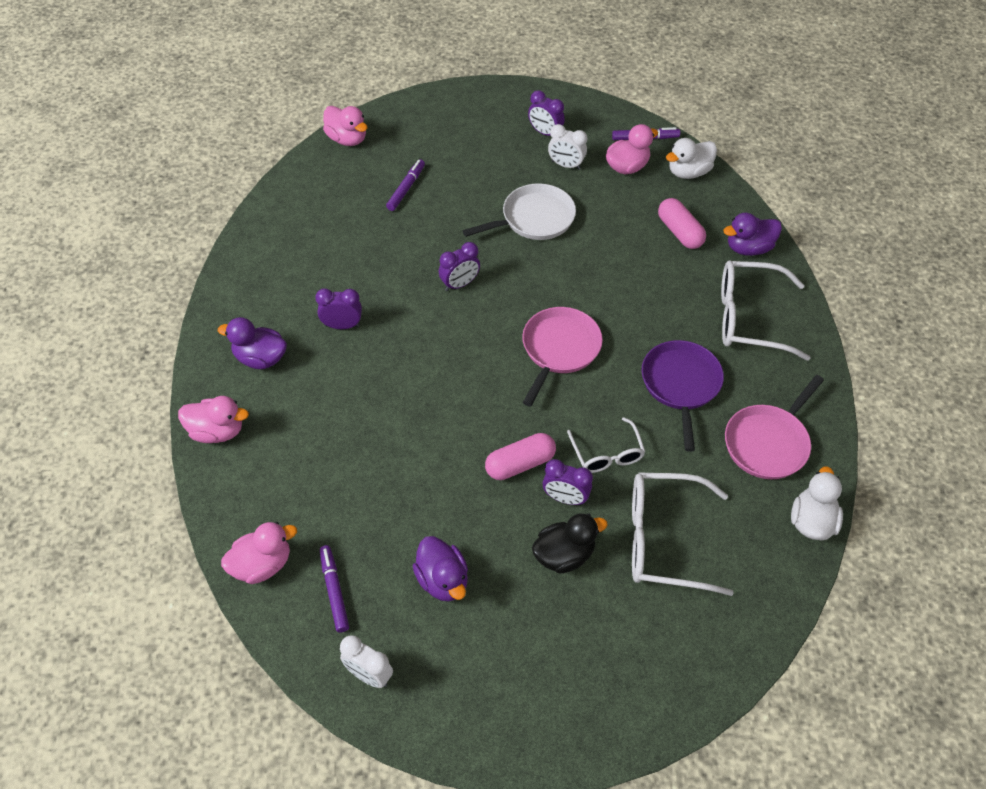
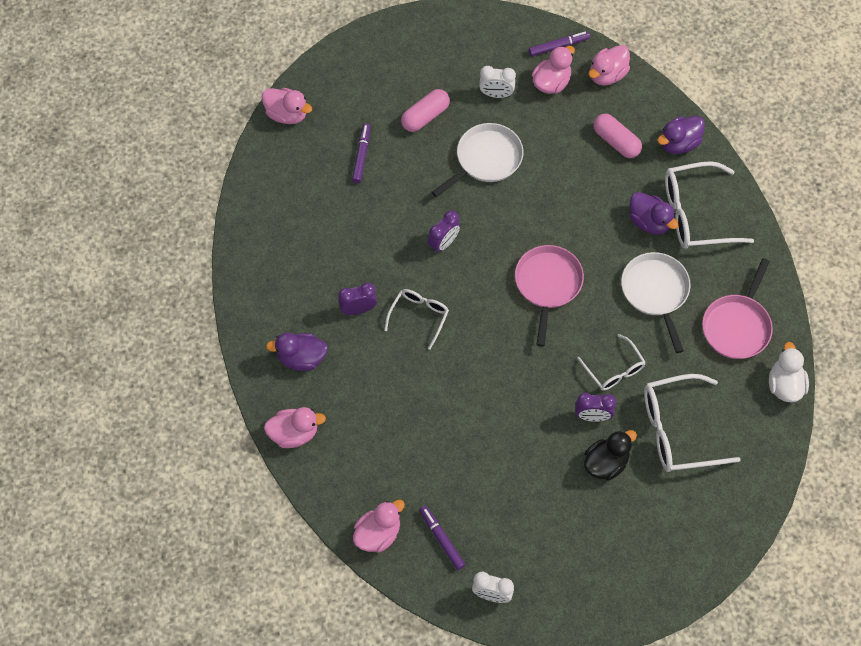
camera: 15 degrees left, 10 degrees up
purple duck [413,536,468,601] -> purple duck moved to [630,192,679,235]
pink capsule [485,433,556,480] -> pink capsule moved to [401,89,450,132]
purple clock [528,90,565,136] -> none
purple pan [641,340,724,452] -> white pan [621,252,691,353]
white duck [666,138,717,179] -> pink duck [588,45,630,86]
none -> white glasses [384,289,449,350]

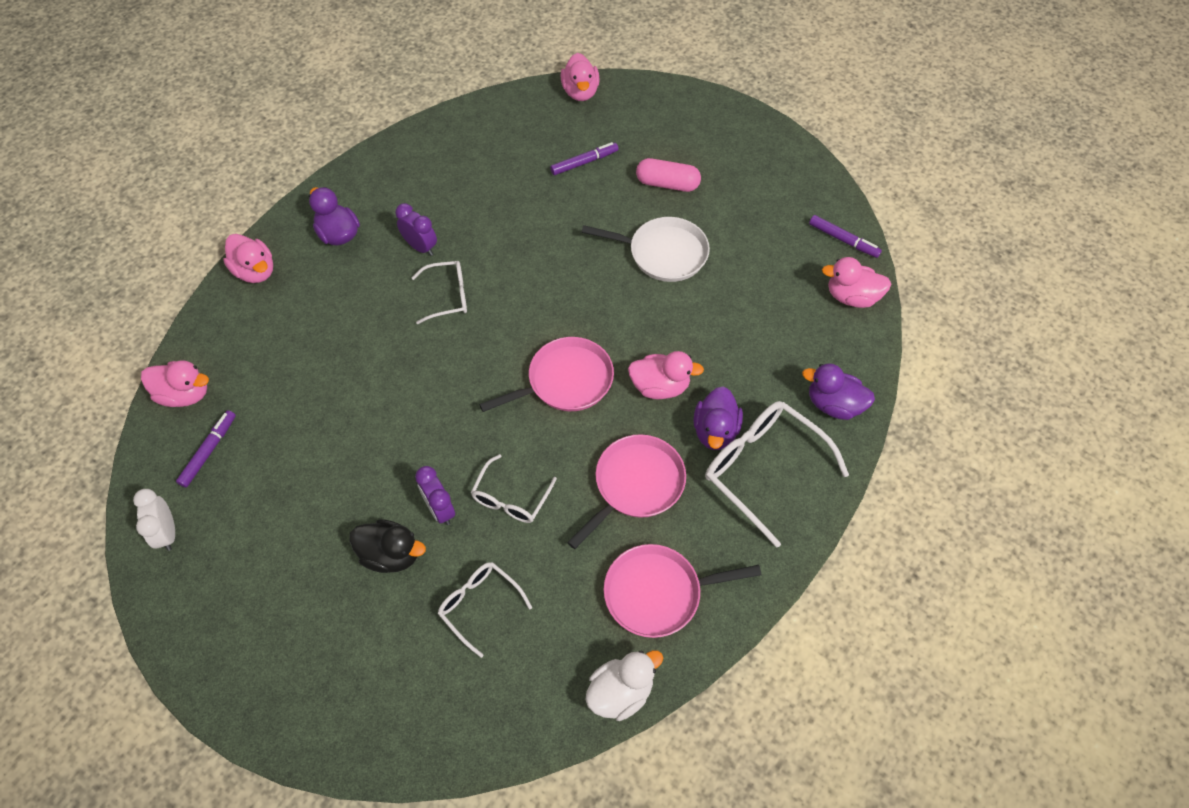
camera: 55 degrees right, 5 degrees down
purple clock [427,211,461,253] -> none
white clock [479,66,516,98] -> none
pink duck [532,46,575,94] -> pink duck moved to [628,351,704,399]
pink capsule [593,114,642,158] -> none
white pan [621,252,691,353] -> pink pan [567,434,686,549]
white glasses [644,374,741,472] -> white glasses [438,562,532,658], size x0.58

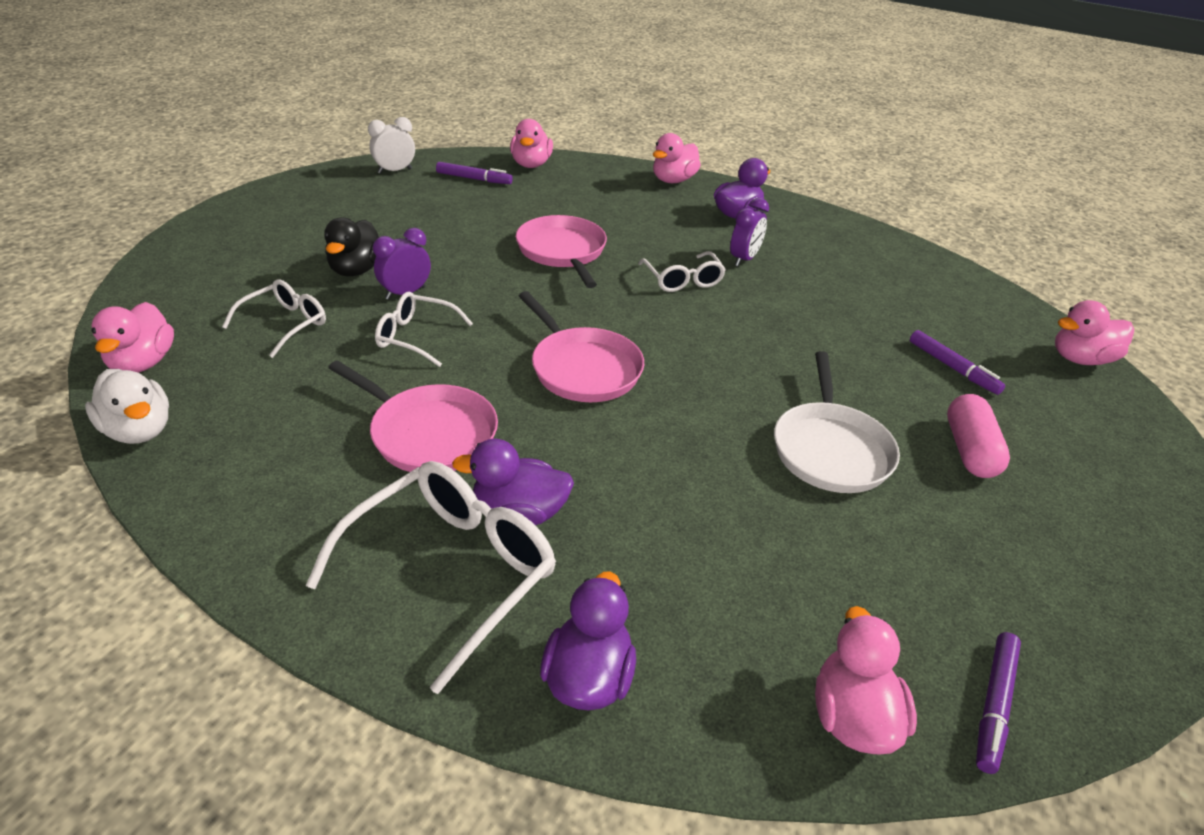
camera: 80 degrees right, 20 degrees down
pink pan [604,544,761,638] -> pink pan moved to [516,215,607,288]
pink duck [628,351,704,399] -> pink duck moved to [91,302,174,373]

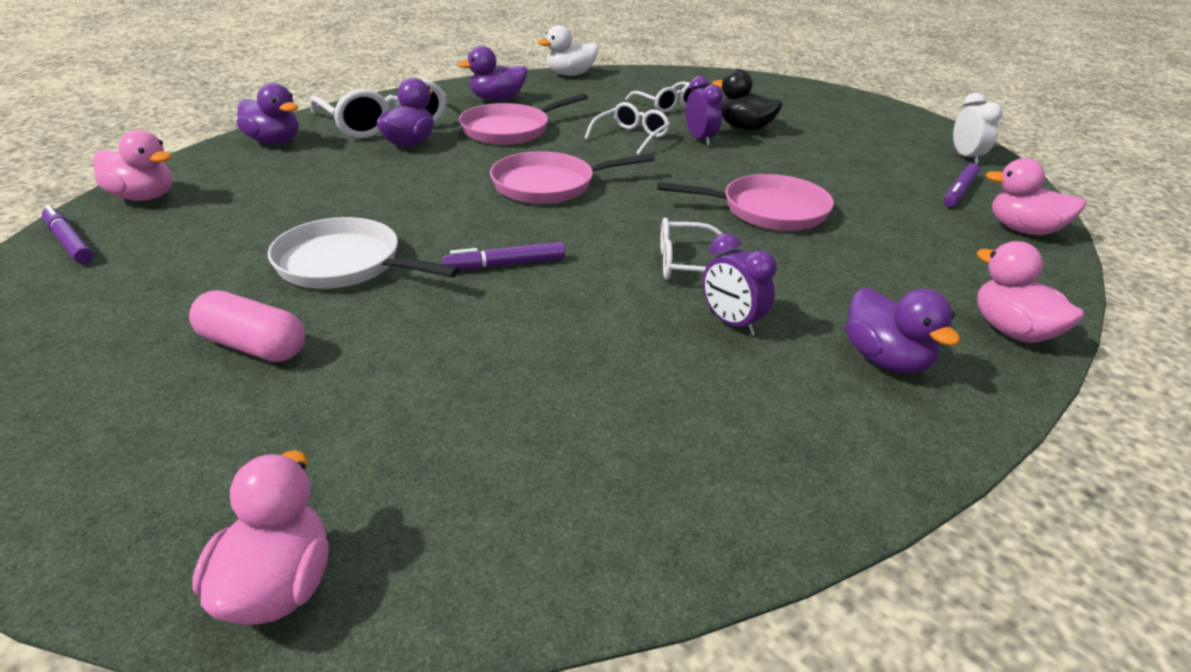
camera: 110 degrees right, 5 degrees down
pink duck [91,302,174,373] -> none
purple marker [910,330,1005,395] -> purple marker moved to [442,242,565,270]
none -> purple duck [458,46,527,101]

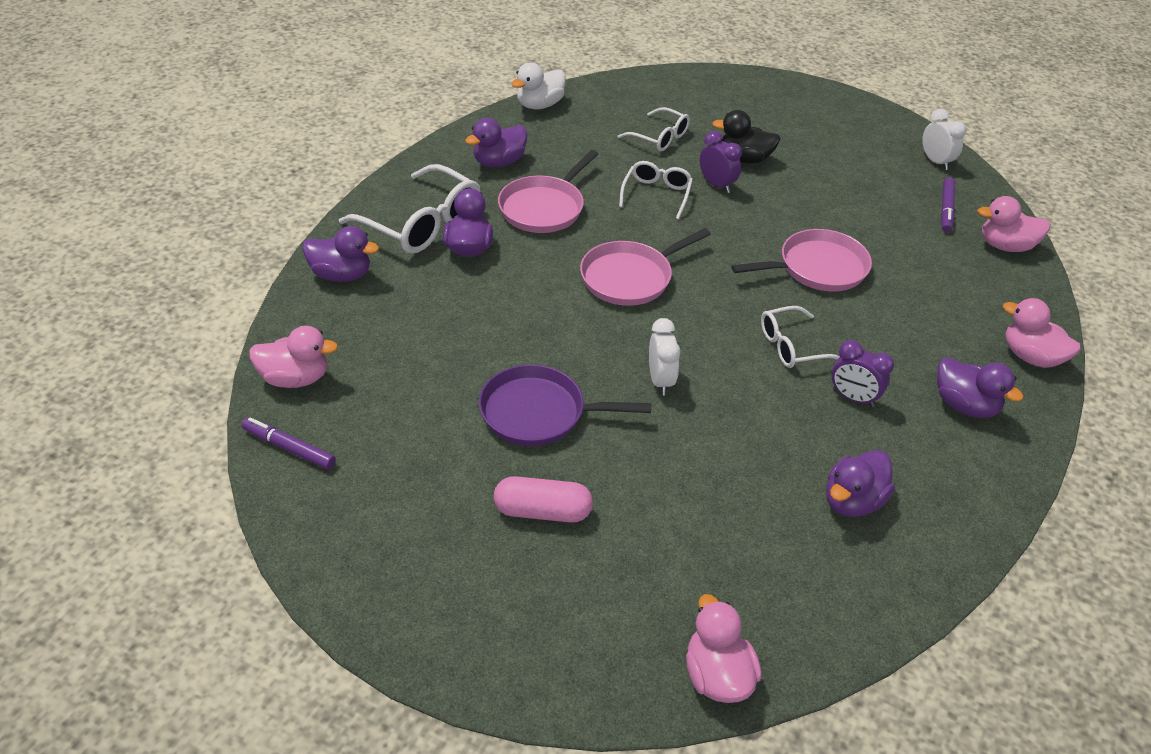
camera: 20 degrees left, 10 degrees up
white pan [268,217,460,289] -> purple pan [479,365,651,446]
purple marker [442,242,565,270] -> white clock [649,318,681,395]
none -> purple duck [826,450,895,517]

